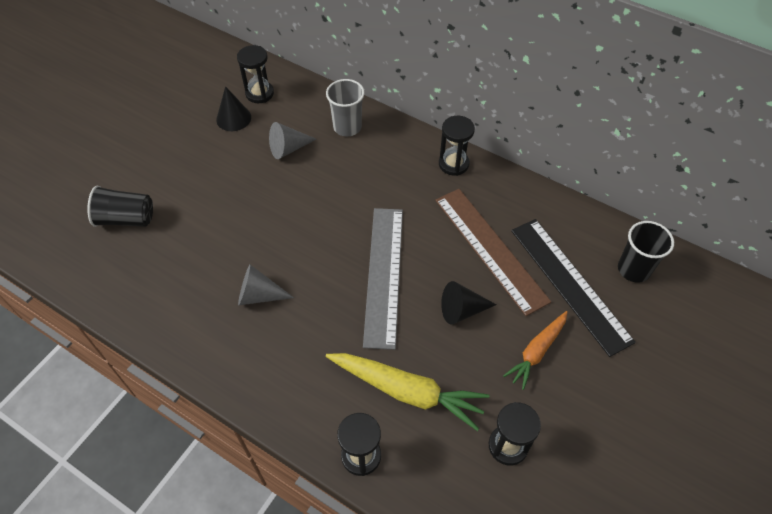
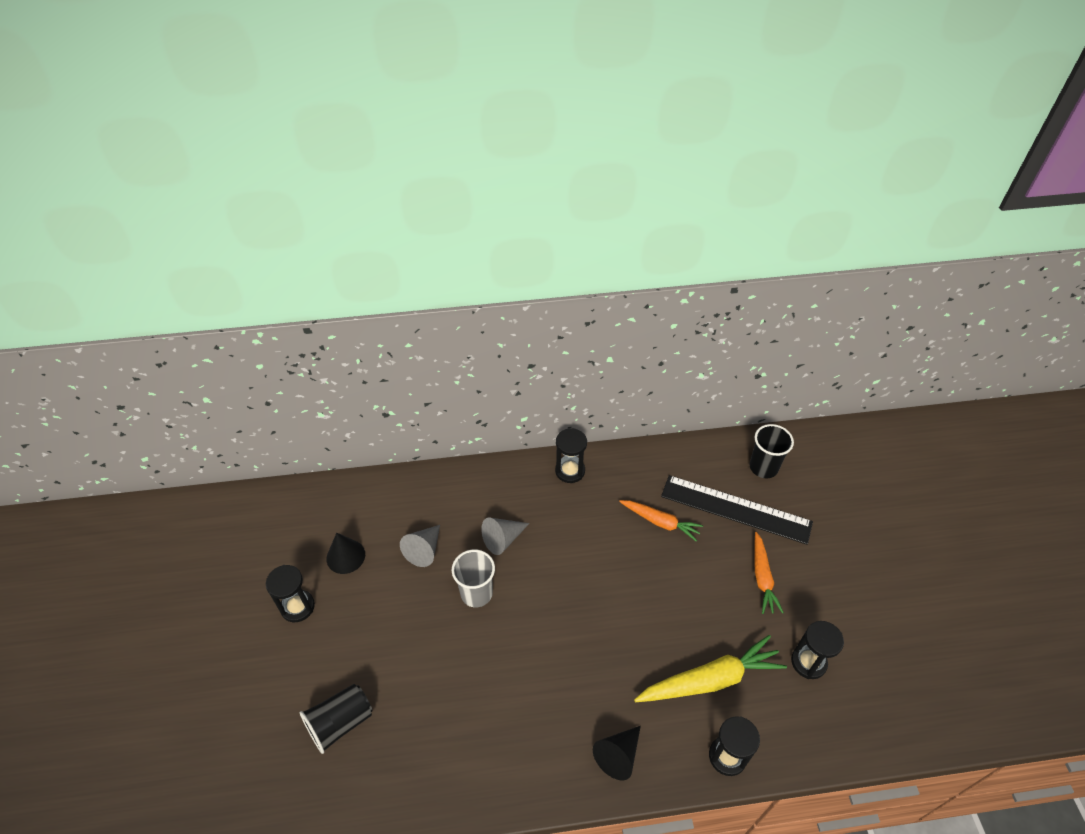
camera: 40 degrees left, 5 degrees down
black hourglass [237,45,274,103] -> black hourglass moved to [266,565,315,622]
grey cone [238,265,294,305] -> grey cone moved to [481,517,530,555]
grey cup [326,79,365,136] -> grey cup moved to [452,549,495,607]
grey ruler [363,208,403,350] -> none
brown ruler [435,189,551,316] -> orange carrot [619,500,703,541]
black cone [441,281,497,325] -> black cone moved to [593,726,641,780]

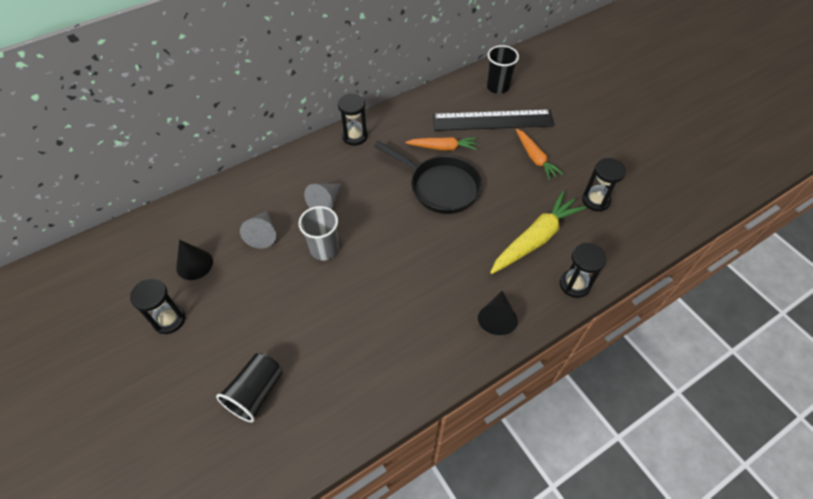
camera: 25 degrees left, 5 degrees up
none -> black pan [374,141,482,214]

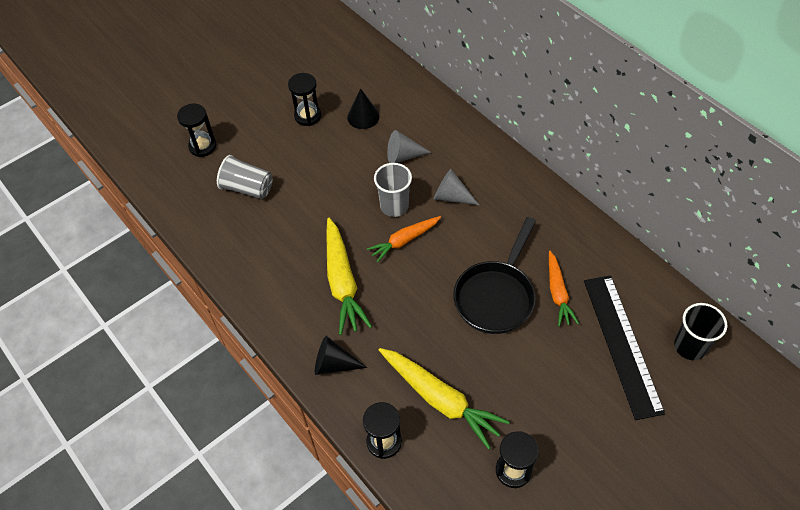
camera: 85 degrees right, 0 degrees up
black cup [216,353,283,422] -> grey cup [217,155,273,199]
black hourglass [338,93,368,146] -> black hourglass moved to [177,104,217,157]
orange carrot [516,128,563,180] -> orange carrot moved to [367,216,441,263]
none -> yellow carrot [327,218,372,335]

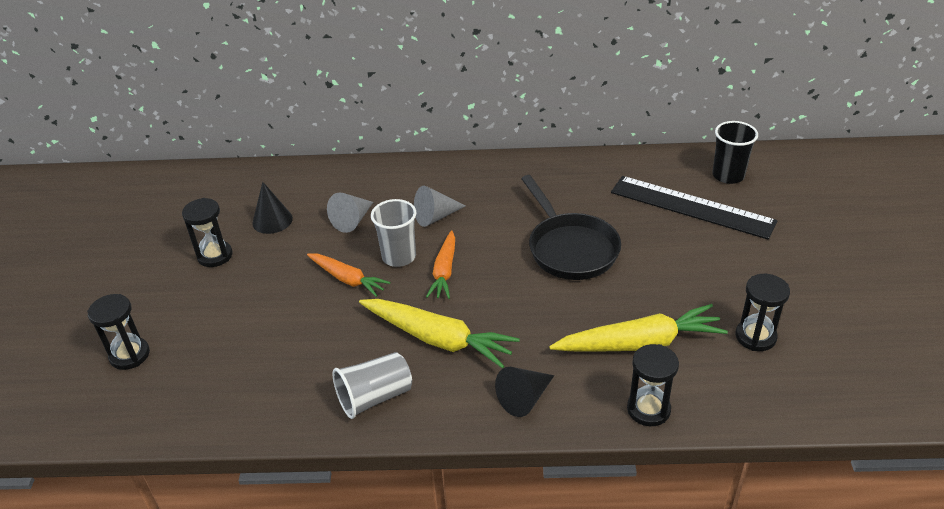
camera: 50 degrees left, 15 degrees down
grey cup [217,155,273,199] -> grey cup moved to [333,352,412,419]
orange carrot [549,251,579,327] -> orange carrot moved to [307,253,390,297]

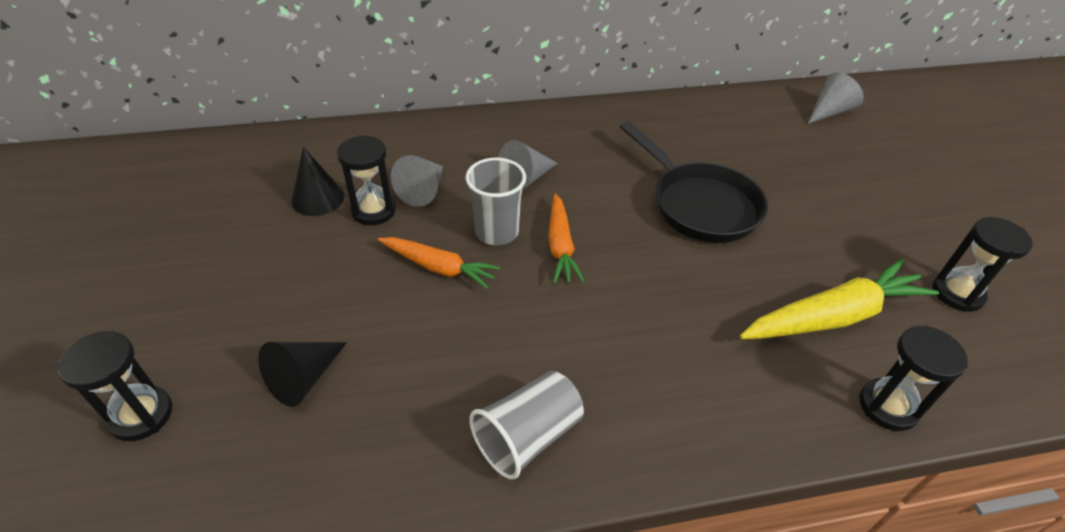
camera: 15 degrees left, 5 degrees up
black hourglass [182,198,232,267] -> black hourglass moved to [337,135,396,225]
yellow carrot [359,299,520,369] -> none
black cone [495,367,554,417] -> black cone moved to [258,342,347,407]
black ruler [611,176,777,240] -> none
black cup [713,121,758,184] -> grey cone [808,72,864,124]

